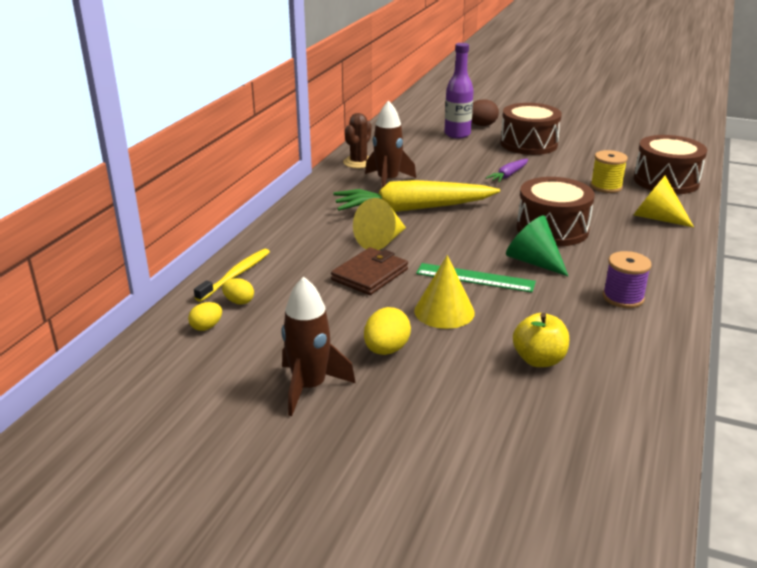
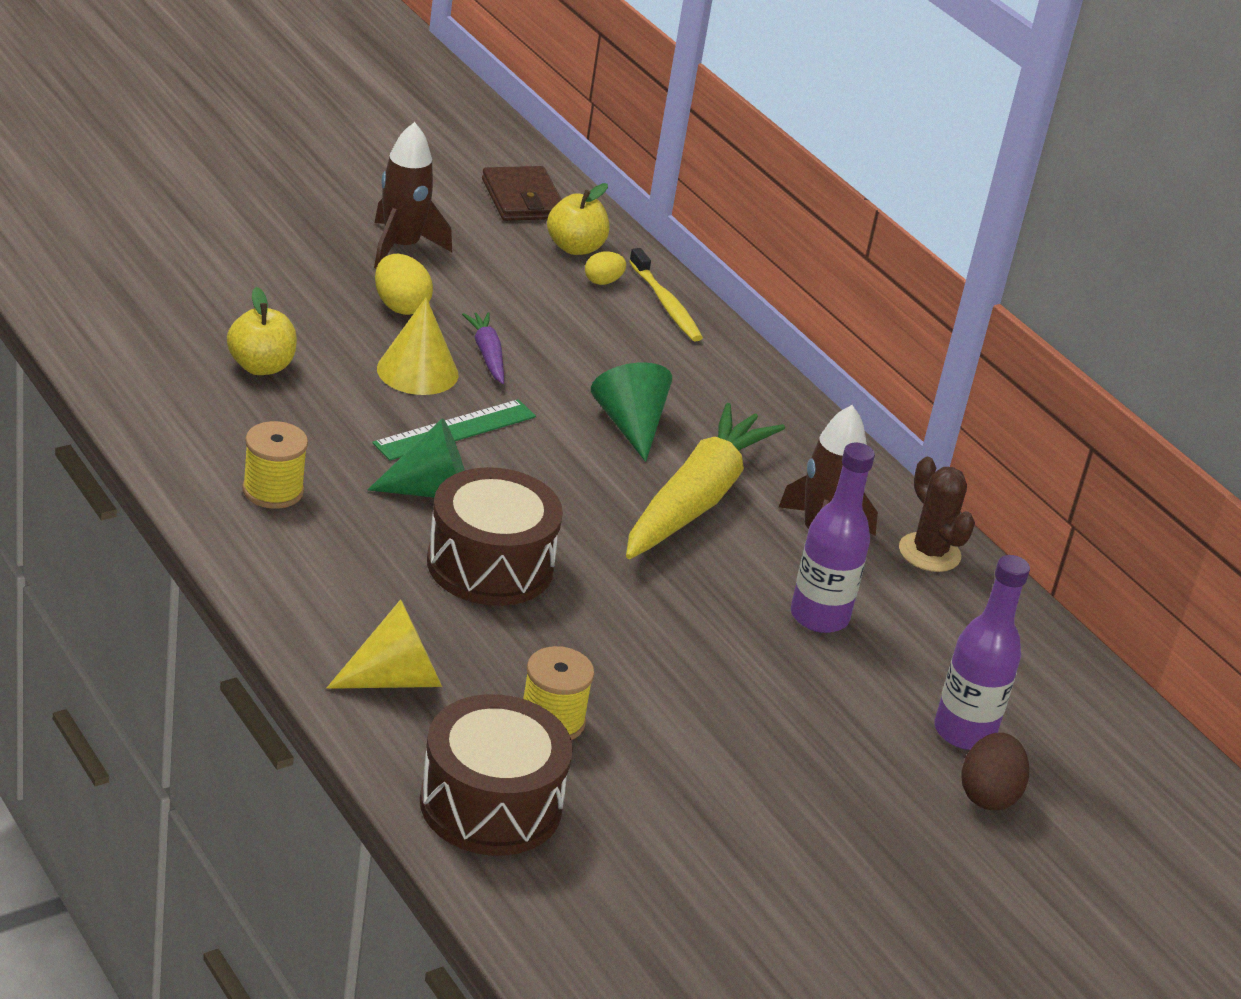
camera: 120 degrees right, 5 degrees up
yellow egg [188,302,222,331] -> yellow apple [547,183,609,255]
brown wallet [331,247,408,295] -> brown wallet moved to [482,166,562,221]
yellow cone [353,198,406,250] -> green cone [591,362,672,462]
purple carrot [486,159,528,182] -> purple carrot moved to [462,312,504,384]
brown drum [500,103,562,155] -> none
purple spool [603,251,652,308] -> yellow spool [242,421,308,509]
none -> purple bottle [791,442,875,633]

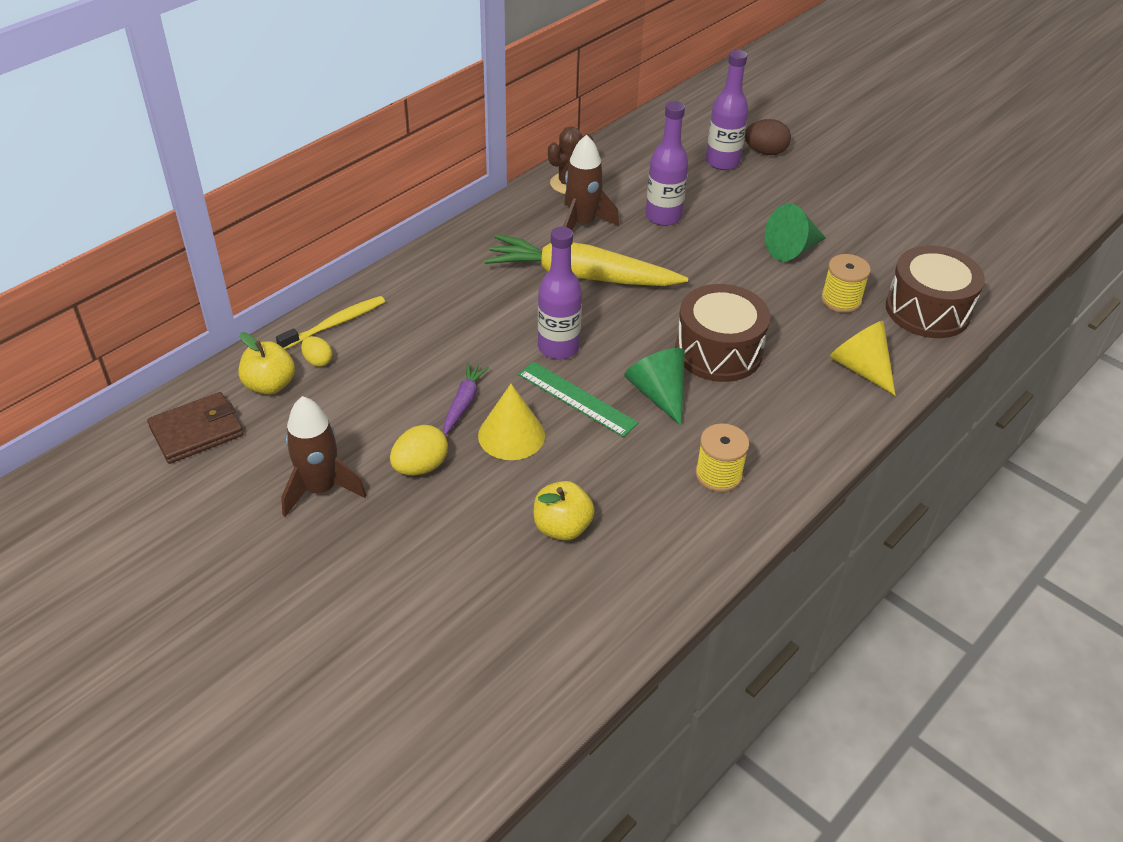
camera: 100 degrees left, 10 degrees up
purple carrot [462,312,504,384] -> purple carrot turned 135 degrees clockwise [444,363,489,435]
green cone [591,362,672,462] -> green cone moved to [765,204,826,261]
none -> purple bottle [538,226,582,359]

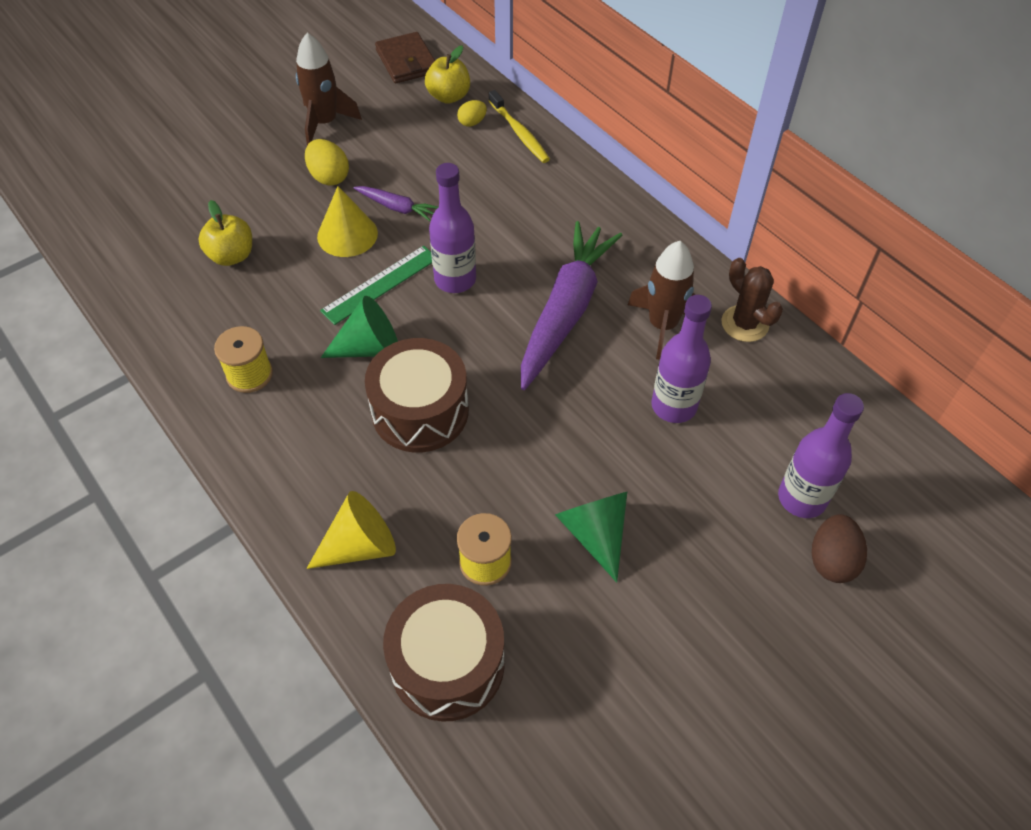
camera: 100 degrees right, 10 degrees up
yellow carrot [484,234,688,286] -> purple carrot [521,221,622,390]

